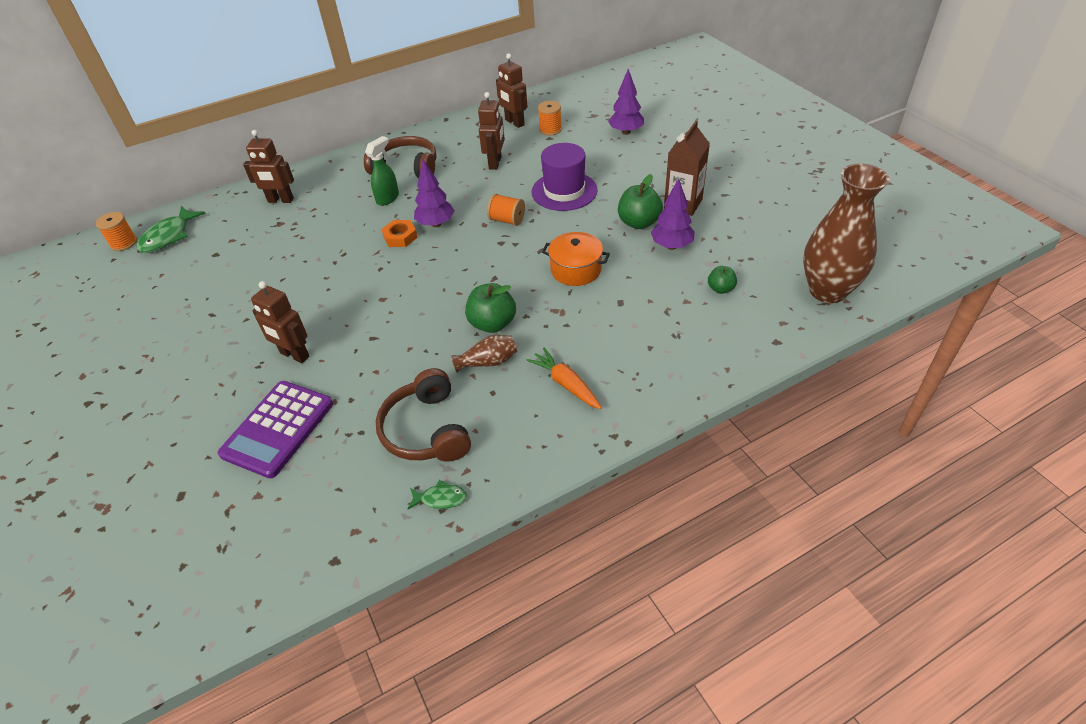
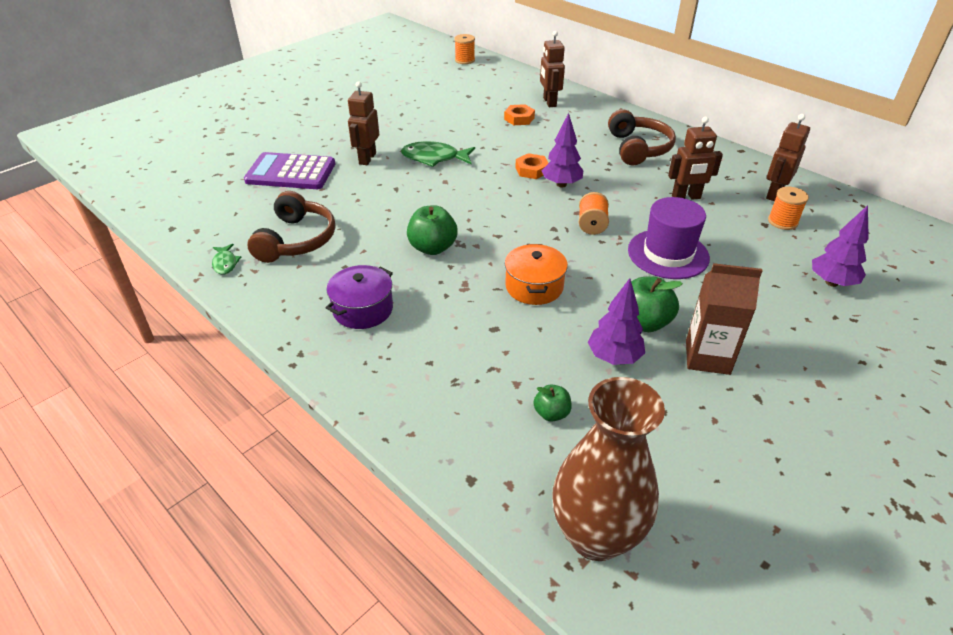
camera: 70 degrees right, 5 degrees down
green fish [137,206,206,253] -> green fish moved to [401,141,475,167]
green spray bottle [365,136,399,206] -> none
brown headphones [376,368,471,462] -> brown headphones turned 135 degrees clockwise [247,191,335,263]
brown vase [451,335,517,373] -> none
orange carrot [526,348,602,409] -> purple pot [326,265,393,329]
none -> orange nut [504,104,535,125]

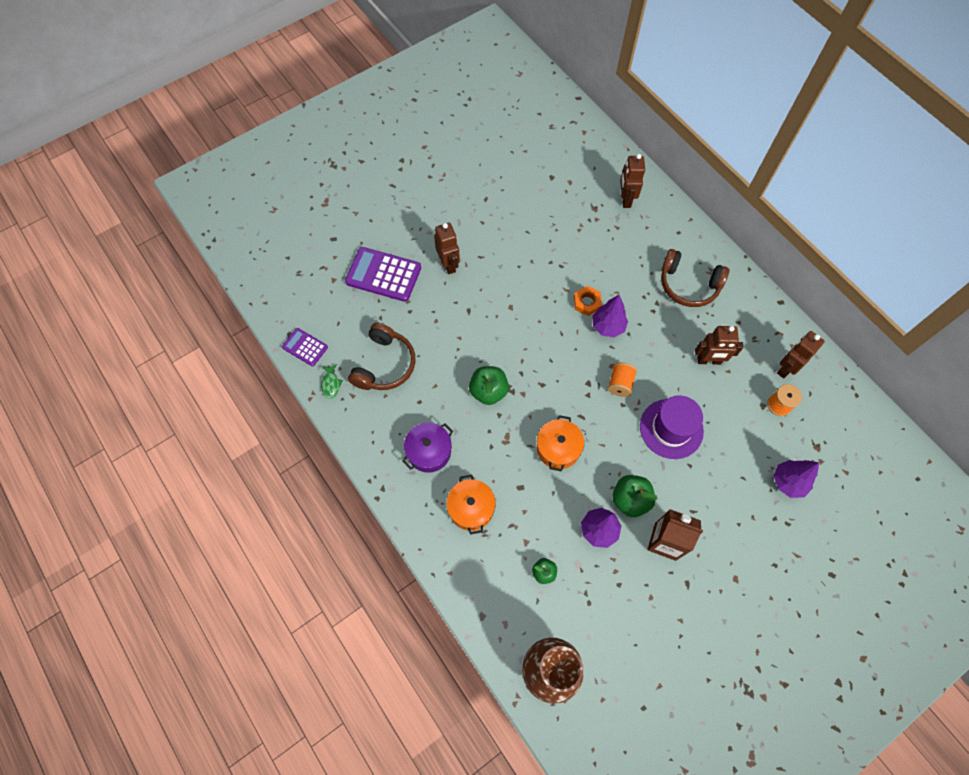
camera: 10 degrees right, 25 degrees up
brown robot [348,81,379,165] -> brown robot turned 135 degrees clockwise [434,222,460,274]
green fish [401,141,475,167] -> none
orange spool [454,34,475,64] -> none
orange nut [504,104,535,125] -> none
brown headphones [608,109,676,165] -> brown headphones turned 105 degrees clockwise [661,249,729,307]
none -> purple calculator [282,328,328,366]
none -> orange pot [446,475,496,535]

